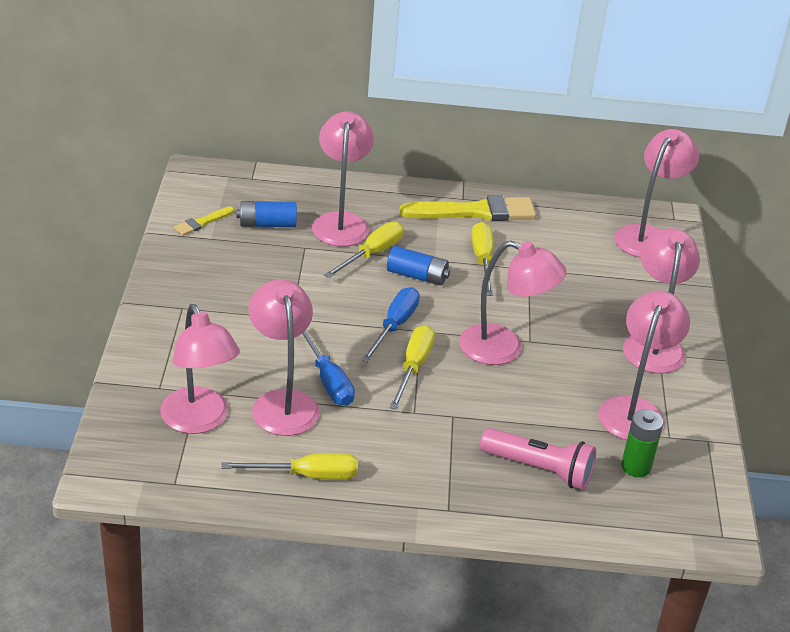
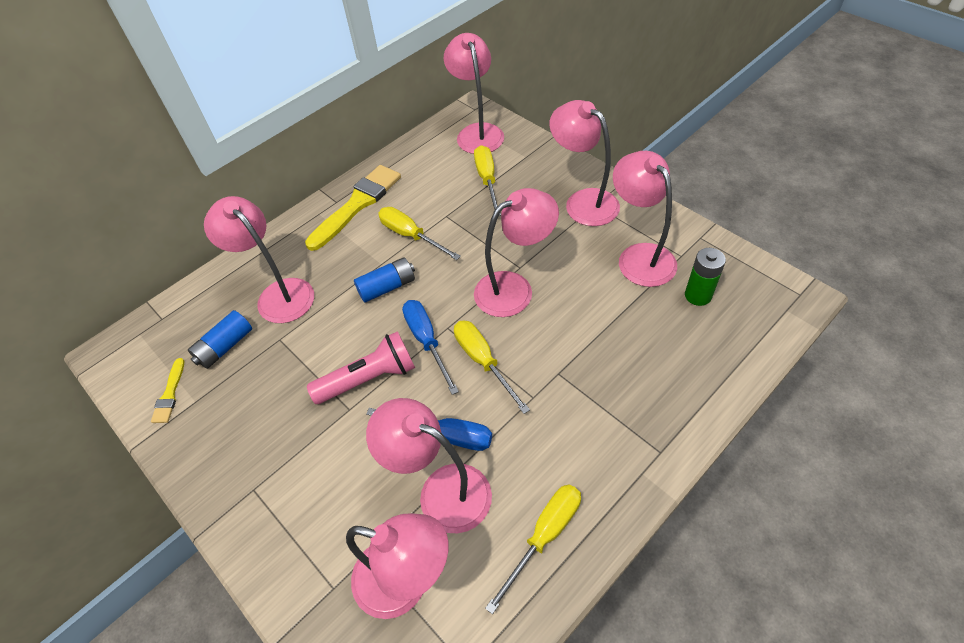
camera: 40 degrees left, 15 degrees up
yellow screwdriver [324,222,404,278] -> yellow screwdriver moved to [474,145,501,216]
pink flashlight [480,428,596,490] -> pink flashlight moved to [307,331,415,404]

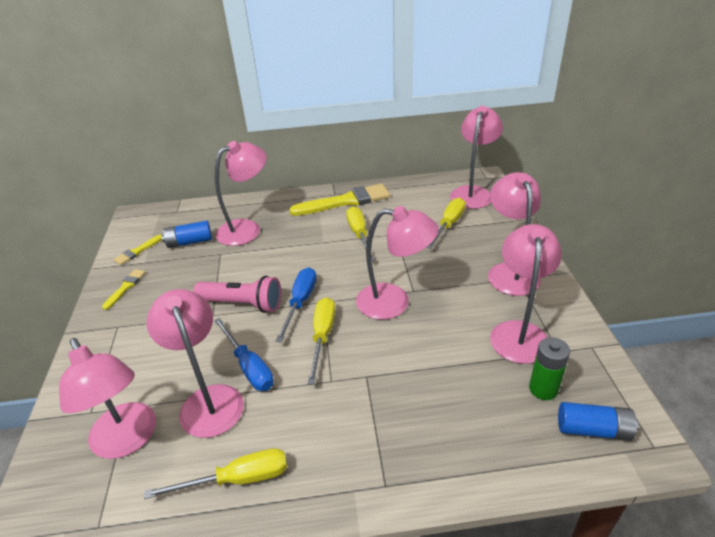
camera: 35 degrees right, 15 degrees down
pink lamp [204,196,314,323] -> pink lamp turned 60 degrees clockwise [215,141,267,246]
blue battery [354,257,415,303] -> blue battery moved to [558,402,639,440]
none -> yellow brush [102,269,146,310]

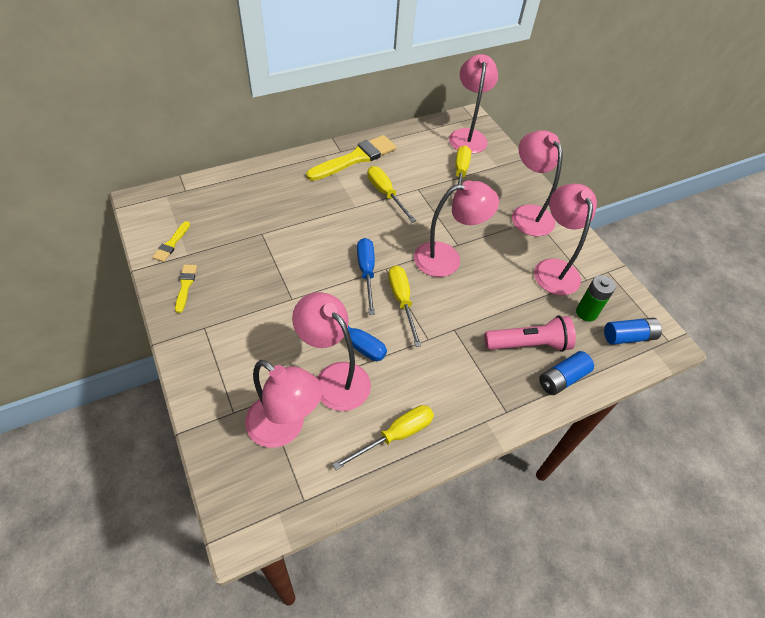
camera: 25 degrees left, 15 degrees up
blue battery [161,221,212,248] -> blue battery moved to [539,351,594,395]
pink flashlight [193,276,281,313] -> pink flashlight moved to [484,316,576,352]
pink lamp [215,141,267,246] -> none

